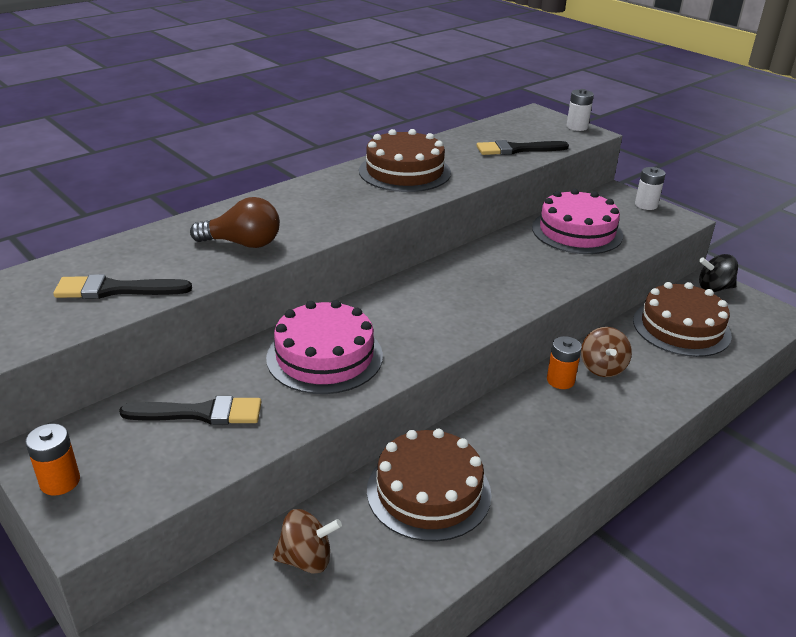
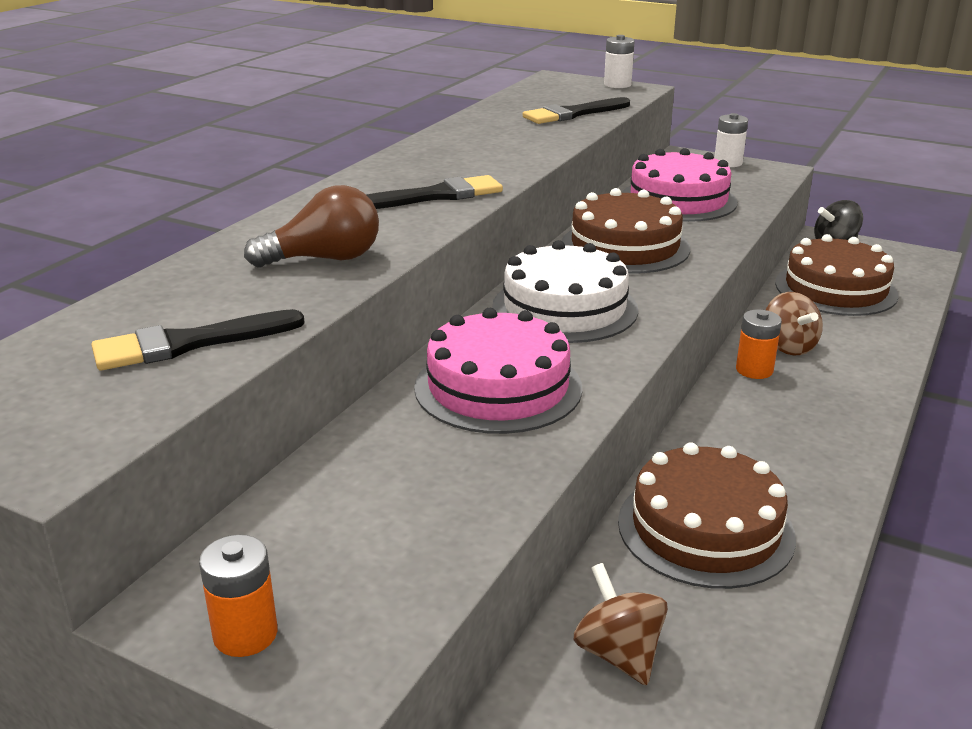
camera: 20 degrees left, 5 degrees down
black brush [119,396,261,425] -> black brush moved to [366,175,503,209]
brown spinning top [273,509,342,574] -> brown spinning top turned 90 degrees counterclockwise [574,563,668,685]
brown cake [359,129,451,192] -> brown cake moved to [562,188,690,274]
none -> white cake [492,240,638,343]

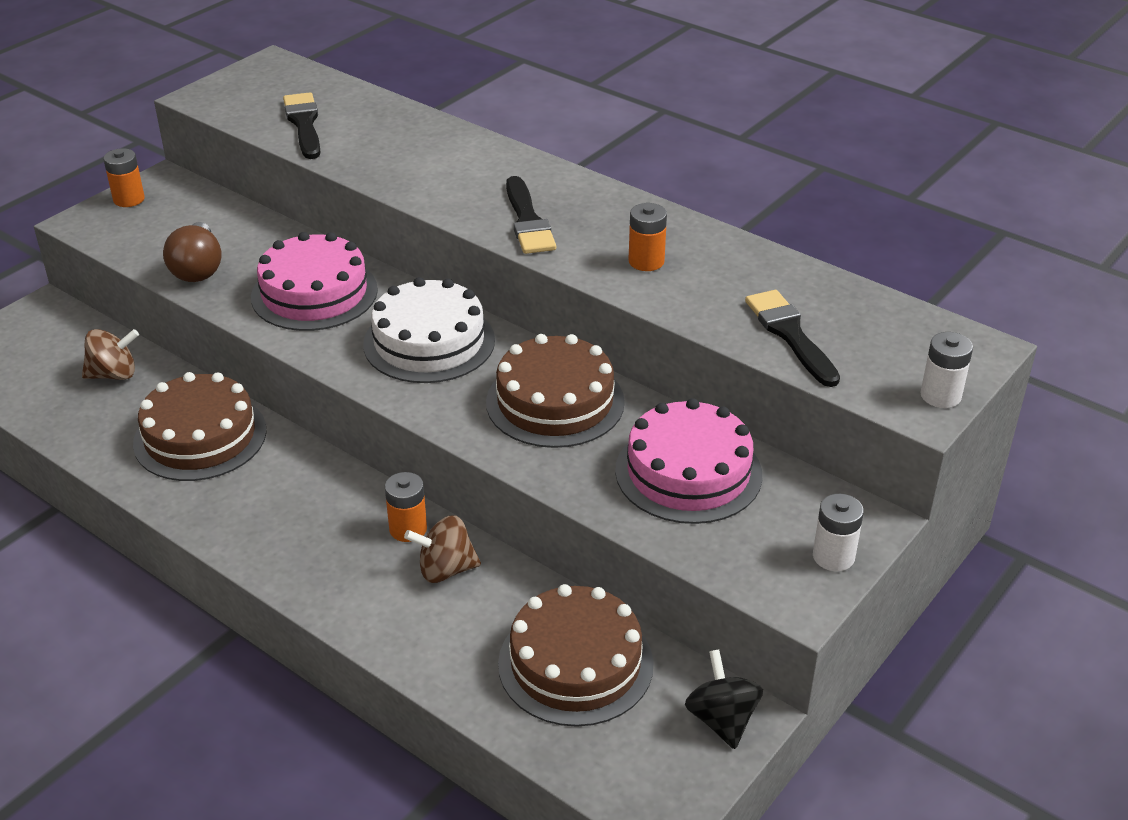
camera: 100 degrees right, 10 degrees up
brown light bulb [244,185,379,267] -> brown light bulb moved to [163,222,222,282]
none -> orange battery [628,203,667,271]

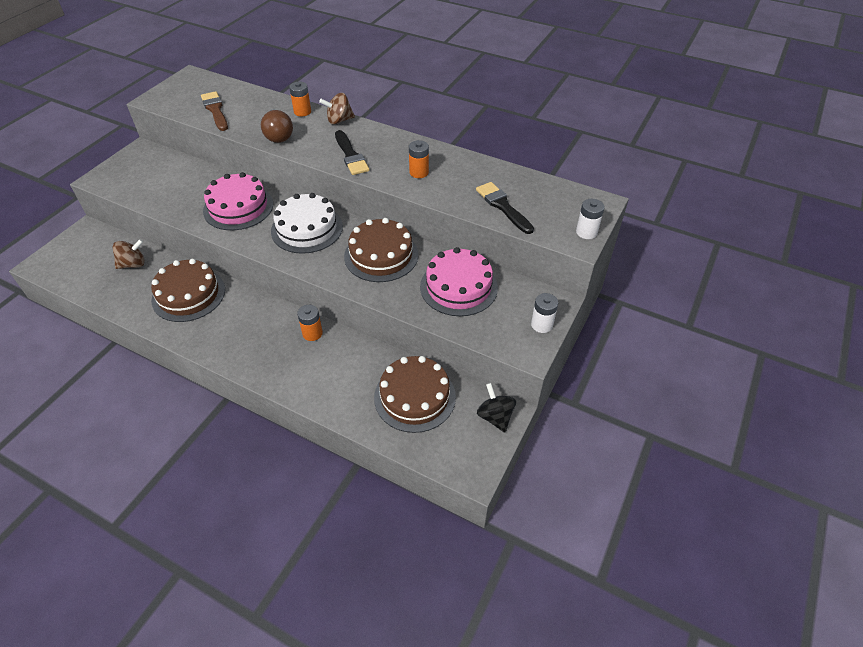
camera: 10 degrees left, 10 degrees up
orange battery [103,148,145,207] -> orange battery moved to [289,82,311,117]
brown light bulb [163,222,222,282] -> brown light bulb moved to [261,110,293,143]
black brush [283,92,320,159] -> brown brush [201,91,228,131]
brown spinning top [404,515,481,583] -> brown spinning top moved to [319,93,355,124]

